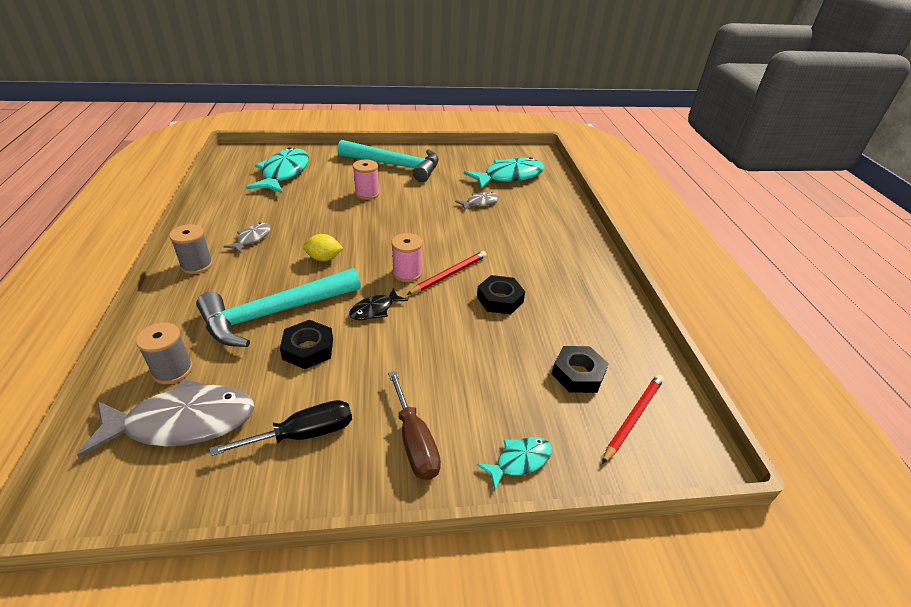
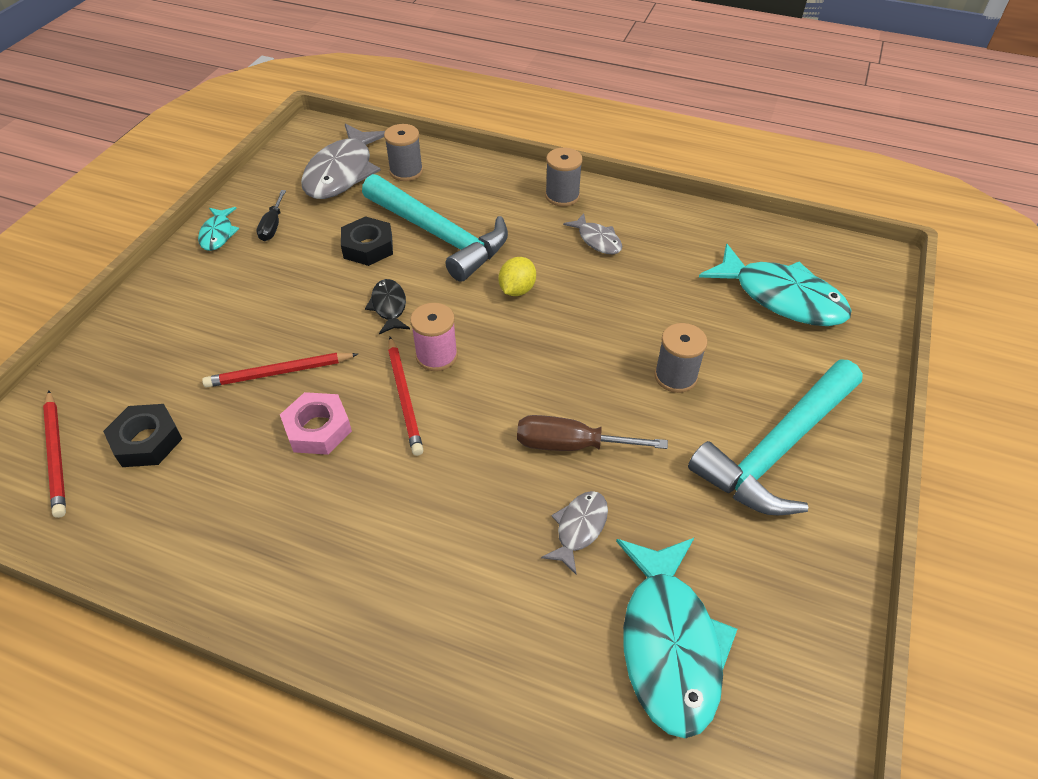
camera: 120 degrees right, 10 degrees up
turquoise hammer [196,268,361,347] -> turquoise hammer turned 135 degrees clockwise [362,174,508,282]
black screwdriver [210,400,352,456] -> black screwdriver [257,190,286,241], size x0.65
pink spool [353,160,379,200] -> grey spool [654,323,707,393]
brown screwdriver [388,371,441,480] -> brown screwdriver moved to [517,415,668,451]
grey fish [455,192,499,210] -> grey fish turned 150 degrees counterclockwise [541,491,608,575]
black nut [477,275,525,314] -> pink nut [280,392,352,455]
turquoise fish [477,437,552,490] -> turquoise fish moved to [198,207,239,251]
none -> red pencil [202,353,358,388]

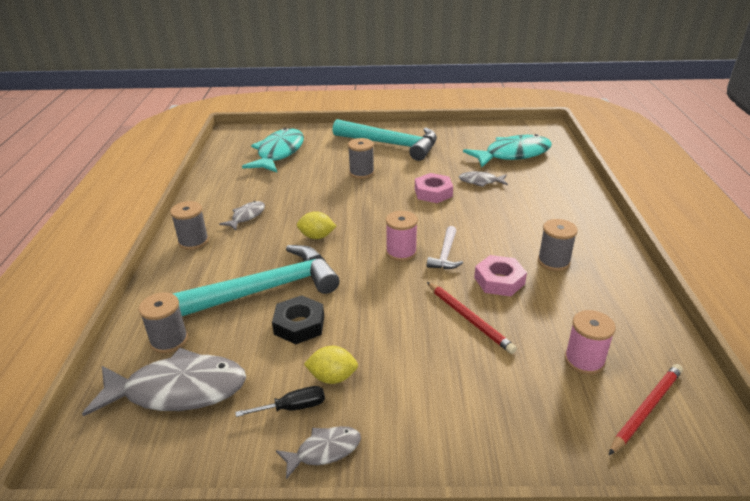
camera: 110 degrees left, 15 degrees down
black nut [103,404,182,467] -> pink spool [564,310,616,375]
turquoise fish [198,207,239,251] -> grey fish [276,426,361,479]
turquoise hammer [362,174,508,282] -> turquoise hammer turned 45 degrees clockwise [173,245,340,316]
black fish [365,279,410,334] -> none
red pencil [388,337,423,456] -> white hammer [427,226,463,269]
brown screwdriver [517,415,668,451] -> pink nut [415,173,453,203]
none -> yellow lemon [304,346,358,384]
none -> grey spool [538,219,577,271]

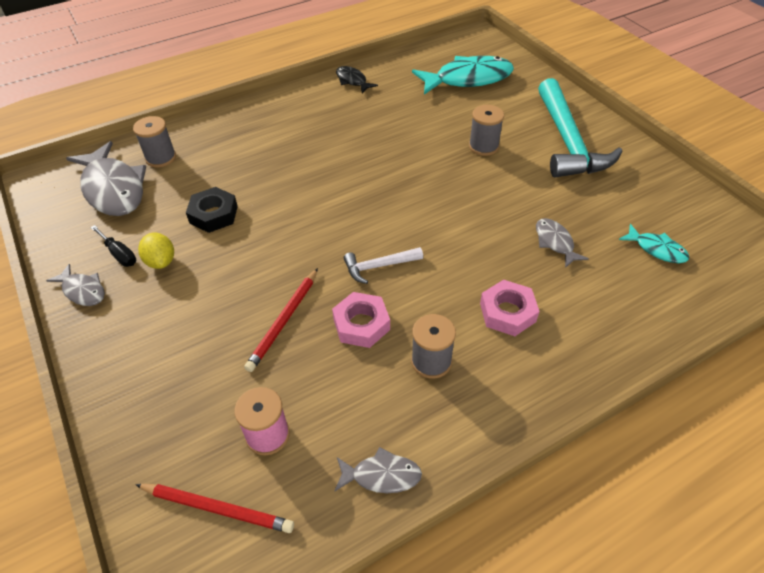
camera: 60 degrees right, 15 degrees up
grey spool [170,201,209,250] -> none
turquoise hammer [173,245,340,316] -> none
grey fish [219,201,265,231] -> grey fish moved to [334,447,422,493]
yellow lemon [297,211,336,239] -> none
pink spool [386,211,418,261] -> none
pink nut [415,173,453,203] -> pink nut moved to [480,280,540,336]
turquoise fish [463,134,552,167] -> turquoise fish [619,224,689,263], size x0.50
none -> black fish [336,66,378,93]

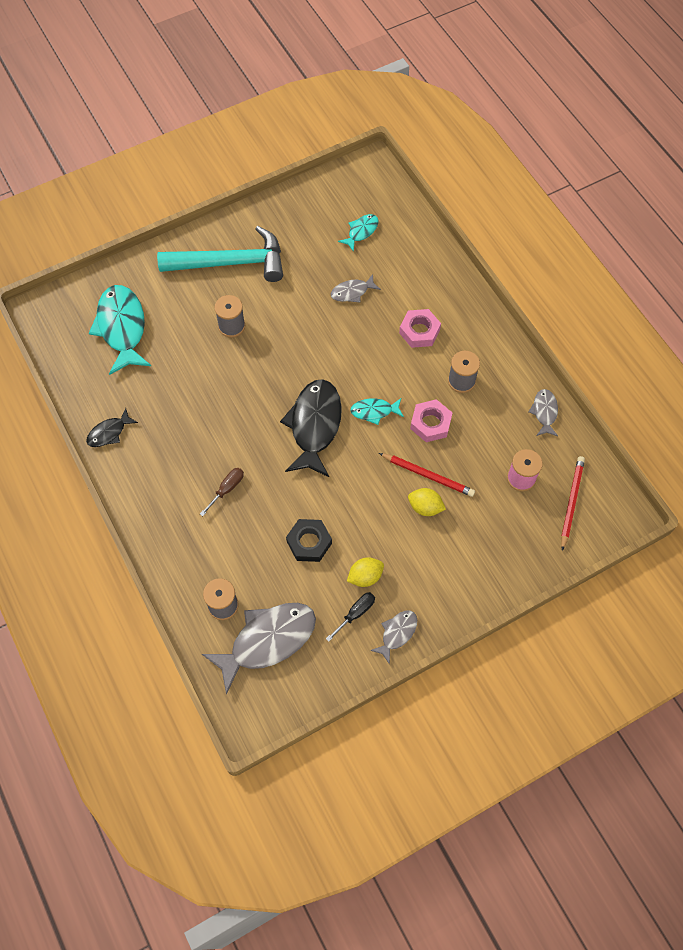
camera: 90 degrees left, 15 degrees up
white hammer [344,247,423,284] -> turquoise fish [350,398,404,425]
none -> brown screwdriver [200,468,244,516]
none -> black fish [280,379,342,477]
none -> yellow lemon [408,488,446,516]

